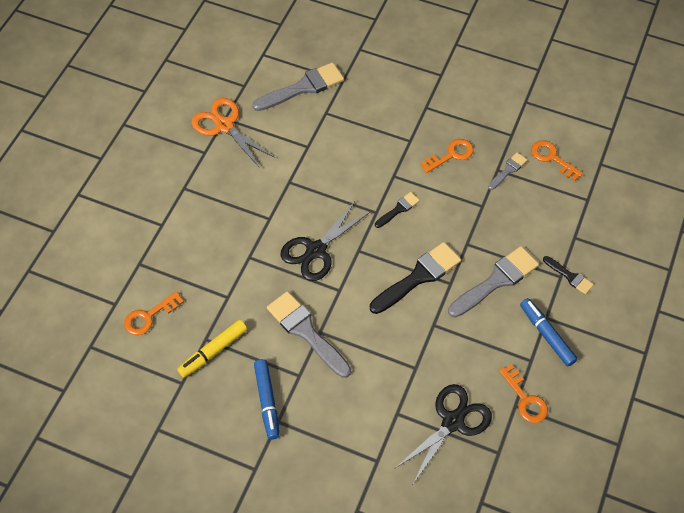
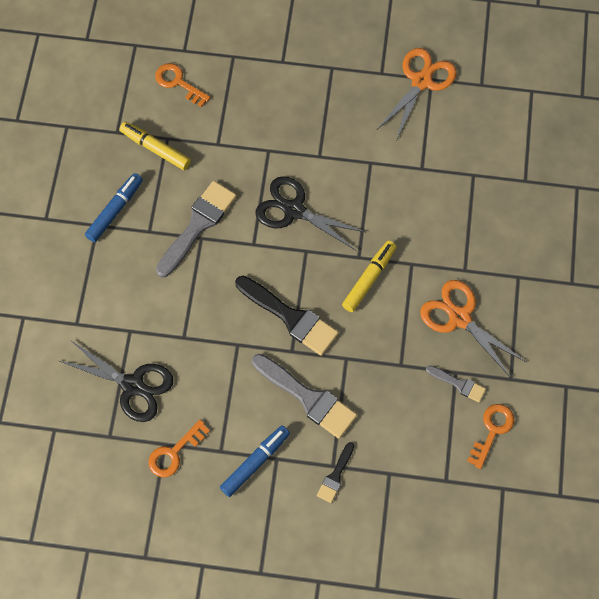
camera: 75 degrees right, 10 degrees up
grey brush [252,62,344,111] -> none
blue marker [254,359,280,440] -> blue marker turned 150 degrees clockwise [85,173,143,242]
black brush [375,192,420,228] -> yellow marker [342,240,396,312]
orange key [420,139,473,173] -> orange scissors [420,280,526,378]

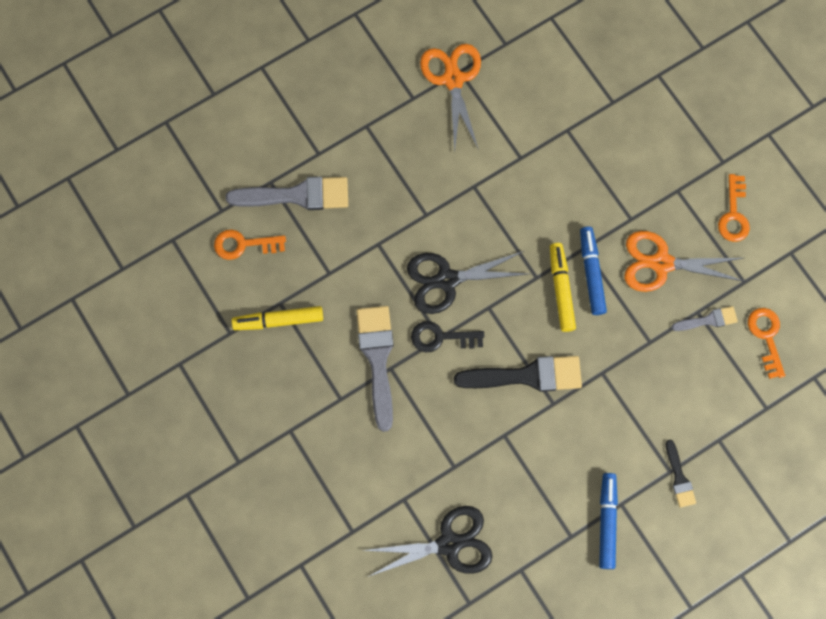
camera: 40 degrees left, 5 degrees up
blue marker [85,173,143,242] -> blue marker moved to [580,227,607,315]
orange key [148,420,210,477] -> orange key moved to [718,174,750,242]
grey brush [252,354,357,439] -> grey brush moved to [226,177,348,210]
none -> black key [411,321,484,352]

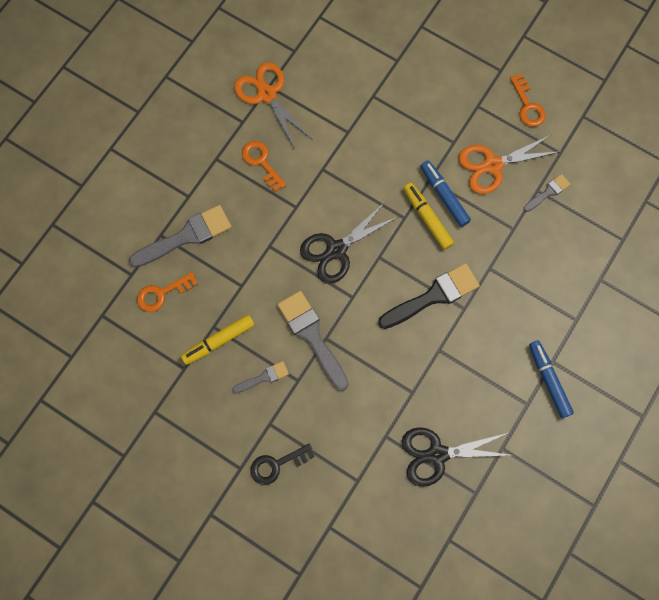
camera: 25 degrees left, 0 degrees up
black scissors [361,506,492,577] -> black scissors turned 150 degrees counterclockwise [402,427,511,487]
black key [411,321,484,352] -> black key moved to [251,444,315,485]
black brush [666,440,696,508] -> none
orange key [748,308,785,379] -> orange key moved to [242,141,286,192]
none -> grey brush [232,361,289,393]

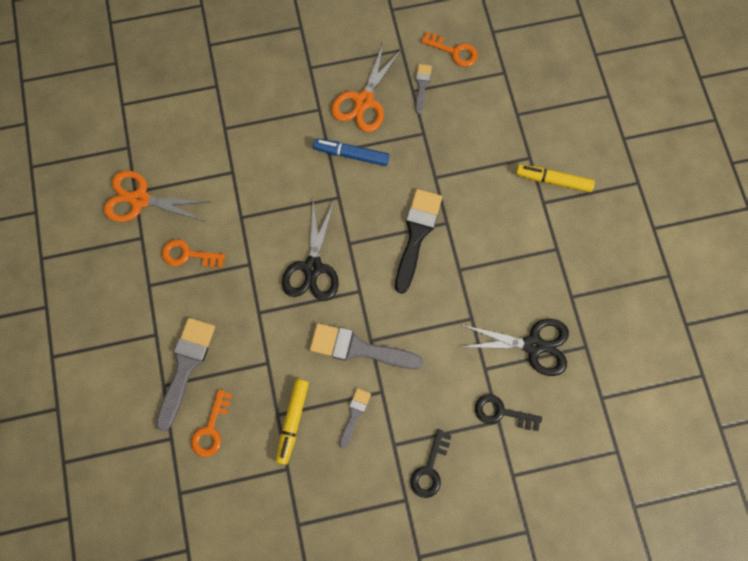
camera: 45 degrees left, 0 degrees up
black scissors [402,427,511,487] -> black scissors turned 120 degrees counterclockwise [462,319,569,376]
yellow marker [404,183,454,250] -> yellow marker moved to [516,164,595,192]
orange key [510,74,546,127] -> orange key moved to [421,32,478,67]
blue marker [529,341,574,418] -> none
none -> black key [475,394,542,431]

